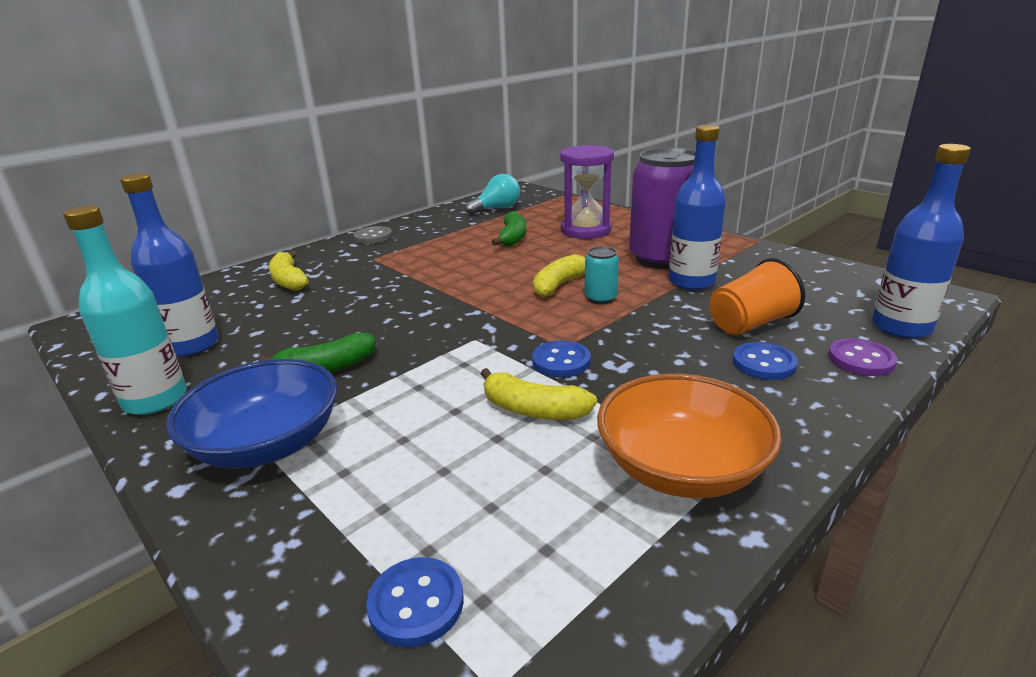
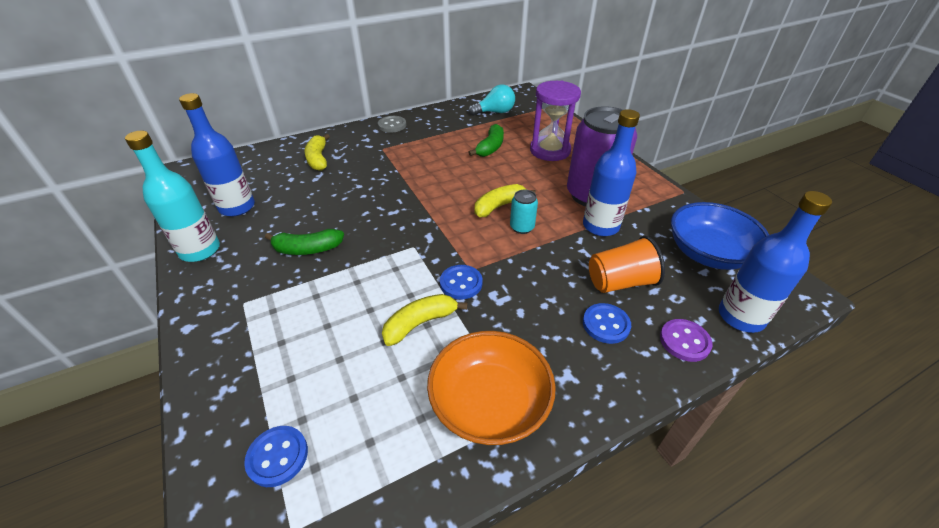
camera: 15 degrees right, 15 degrees up
blue bowl [166,359,338,469] -> blue bowl moved to [671,202,769,270]
yellow banana [480,368,597,420] -> yellow banana turned 105 degrees clockwise [382,294,468,346]

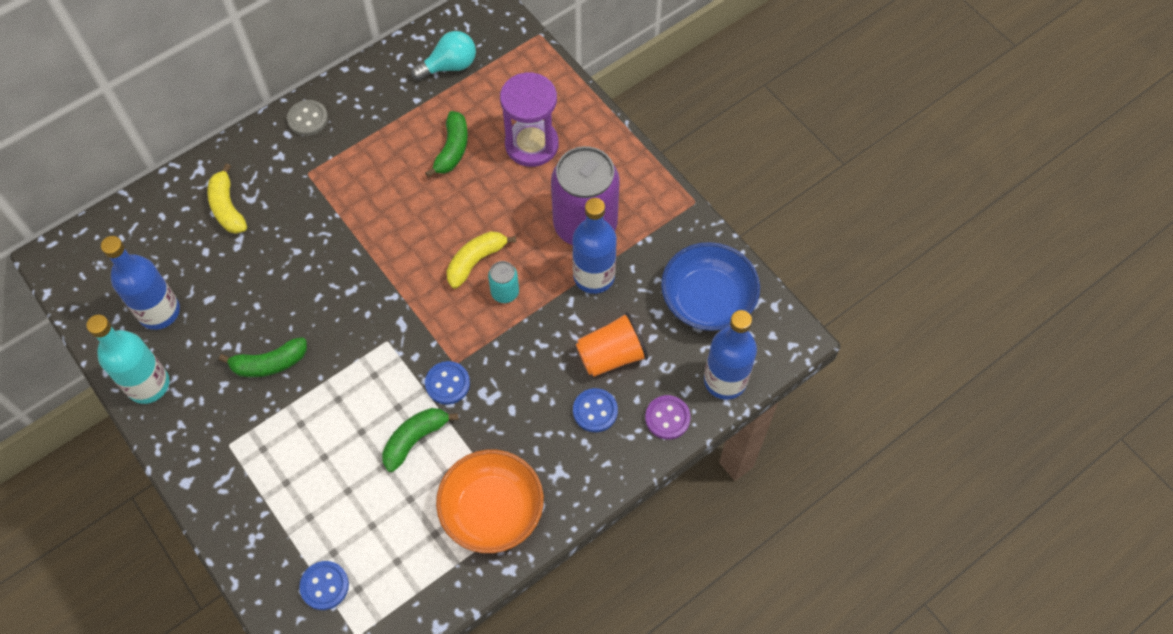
camera: 10 degrees left, 20 degrees up
yellow banana [382,294,468,346] -> green banana [382,408,459,472]

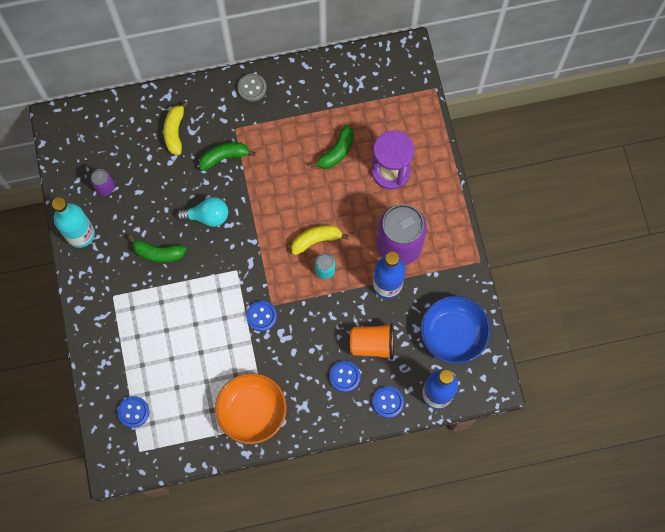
camera: 25 degrees right, 10 degrees up
blue bottle [101,236,180,330] -> purple can [90,169,115,196]
green banana [382,408,459,472] -> green banana moved to [199,142,256,171]
turquoise light bulb [411,31,476,81] -> turquoise light bulb moved to [177,197,228,227]
purple button [645,395,691,440] -> blue button [373,386,404,418]

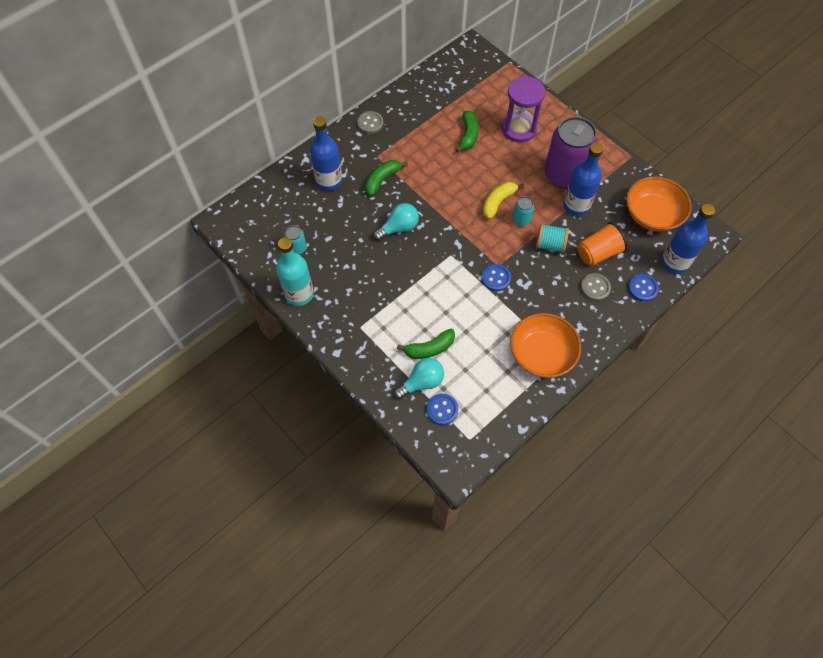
camera: 30 degrees left, 10 degrees down
purple can [90,169,115,196] -> turquoise can [284,225,307,255]
green banana [128,235,186,263] -> green banana moved to [397,329,455,359]
yellow banana [163,101,188,155] -> blue bottle [310,116,342,191]
blue button [330,361,361,392] -> grey button [581,273,611,301]
blue bowl [421,296,491,364] -> orange bowl [626,176,692,232]
none -> turquoise light bulb [393,358,444,399]
none -> turquoise spool [536,224,569,253]

